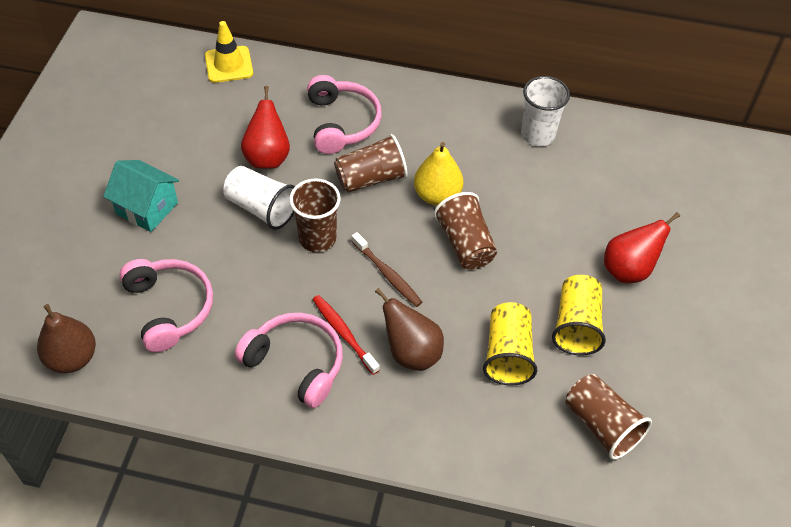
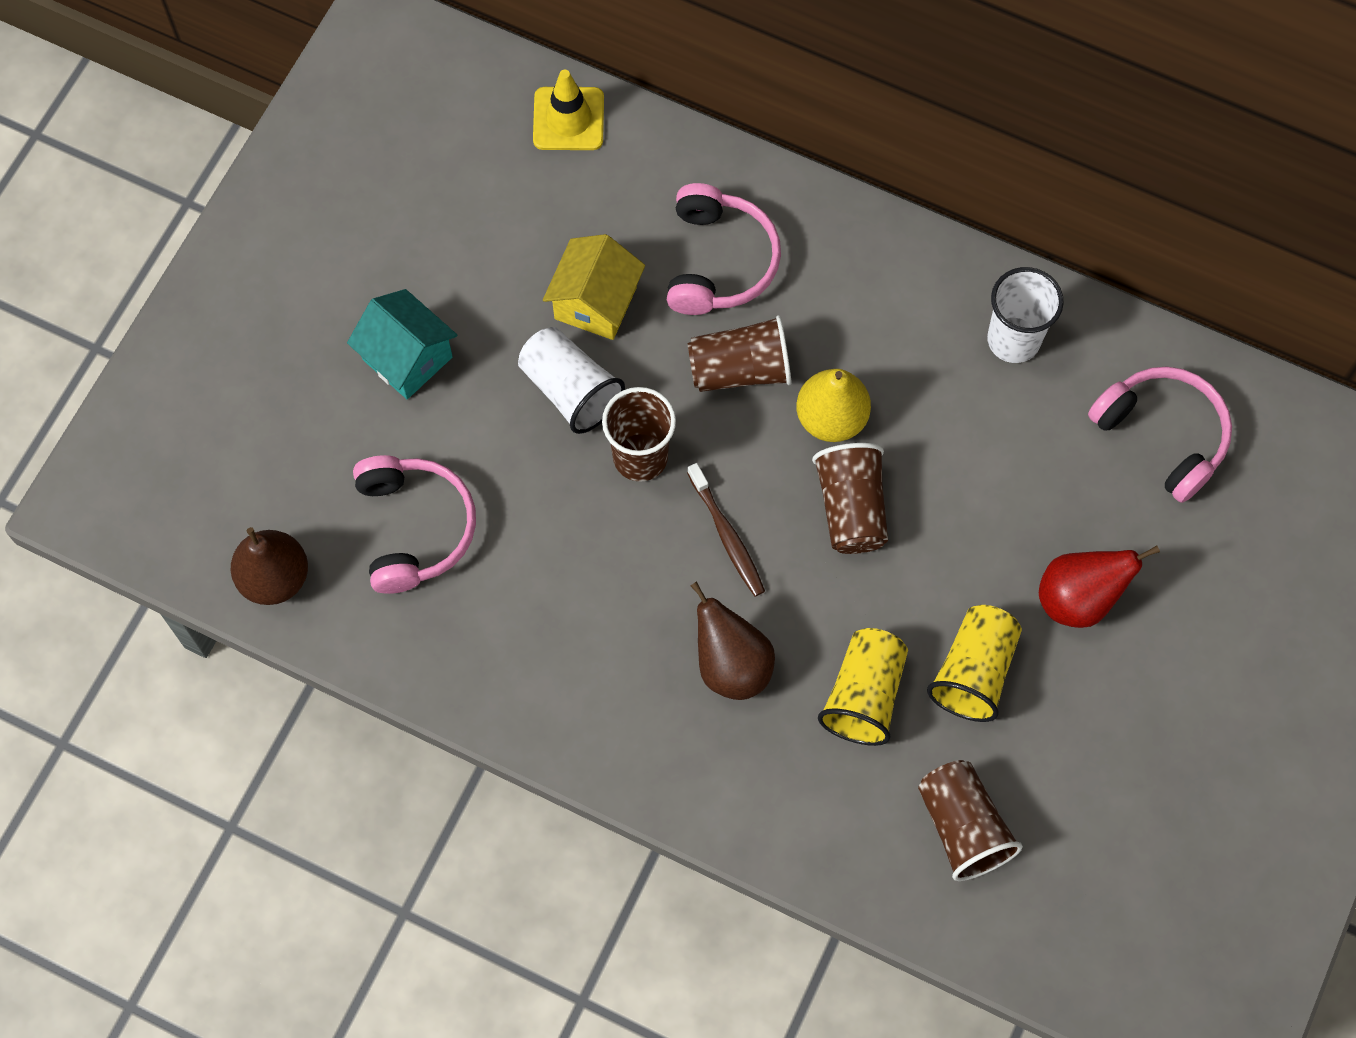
camera: 15 degrees right, 15 degrees up
pink headphones [235,313,343,408] -> pink headphones moved to [1088,367,1232,503]
red pear [241,86,290,169] -> yellow house [543,234,645,340]
red toothbrush [312,295,380,375] -> none

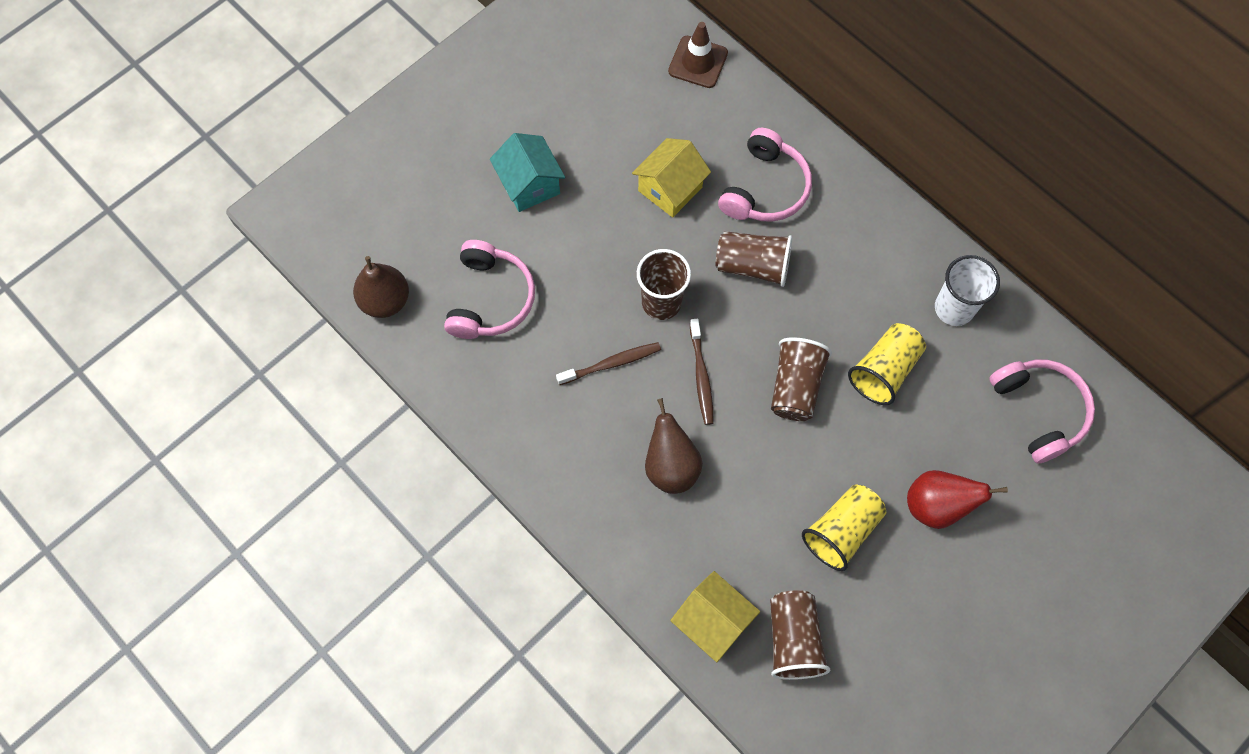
camera: 20 degrees right, 0 degrees up
white cup [518,327,625,434] -> none
yellow traffic cone [533,70,604,150] -> brown traffic cone [668,22,728,88]
yellow pear [796,369,871,442] -> none
yellow cup [818,628,908,746] -> yellow cup moved to [848,323,926,405]
none -> brown toothbrush [556,342,661,385]
none -> yellow house [670,571,760,662]

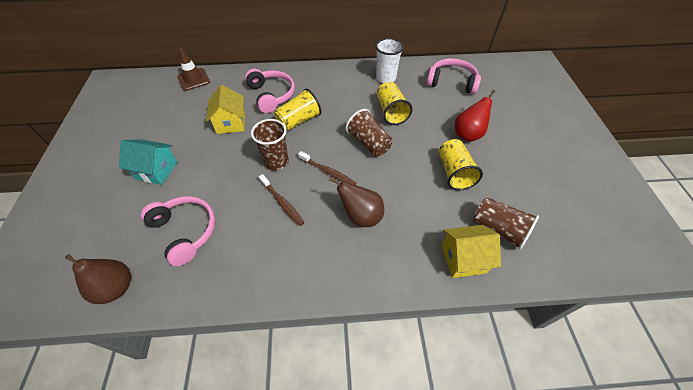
camera: 50 degrees left, 15 degrees down
brown toothbrush [556,342,661,385] -> brown toothbrush turned 120 degrees clockwise [259,174,305,226]
brown cup [715,231,792,287] -> yellow cup [274,88,321,131]

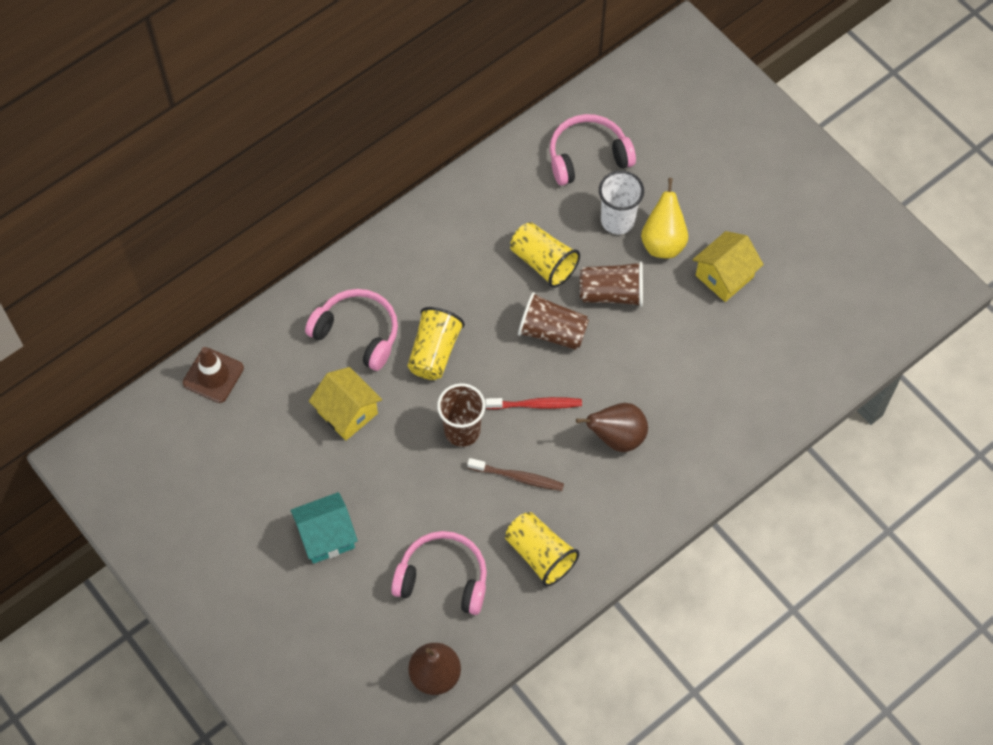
camera: 35 degrees left, 10 degrees up
brown toothbrush [298,151,356,185] -> red toothbrush [486,397,582,409]
white cup [376,38,404,83] -> white cup moved to [599,171,644,234]
yellow cup [439,139,483,191] -> yellow cup moved to [505,512,579,586]
yellow house [441,225,501,278] -> yellow house moved to [693,231,764,302]
red pear [455,90,496,142] -> yellow pear [641,178,688,258]
brown cup [473,197,539,250] -> brown cup moved to [580,261,643,307]

